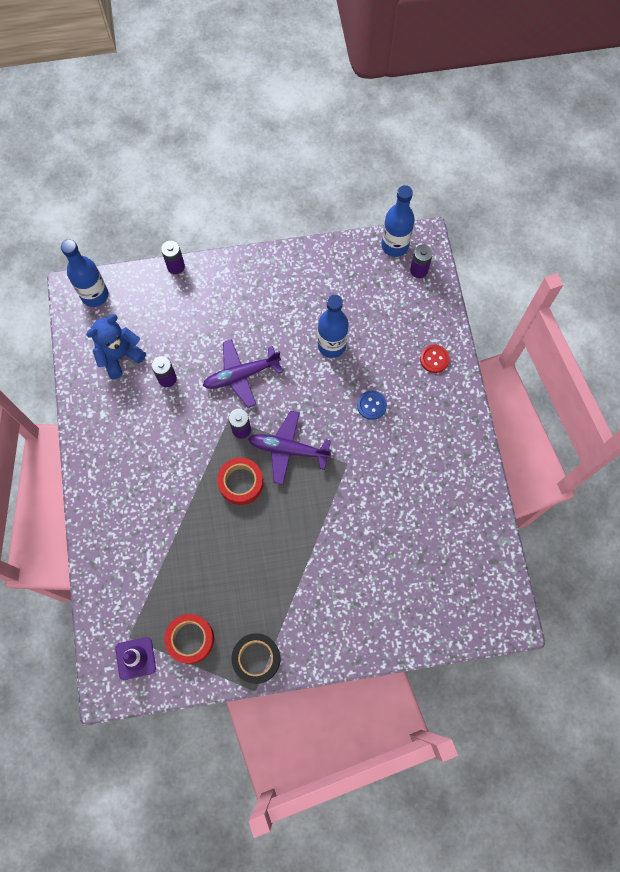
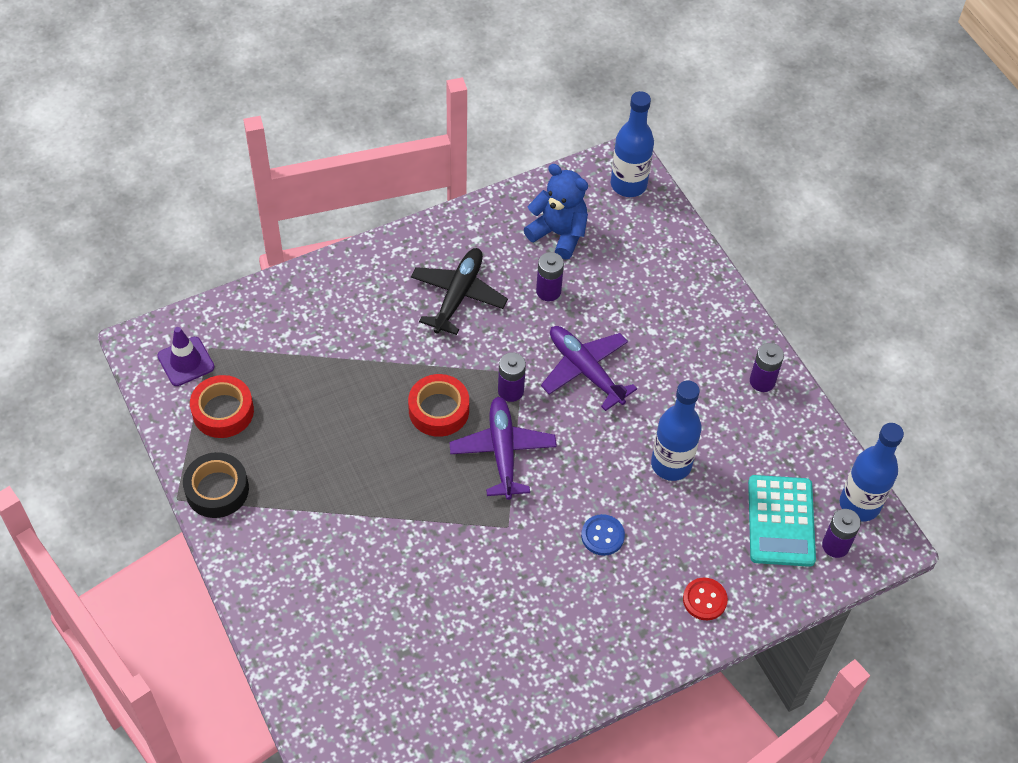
camera: 70 degrees right, 15 degrees down
purple battery [161,240,185,274] -> purple battery moved to [750,343,784,392]
none -> black plane [411,248,508,335]
none -> turquoise calculator [748,475,816,567]

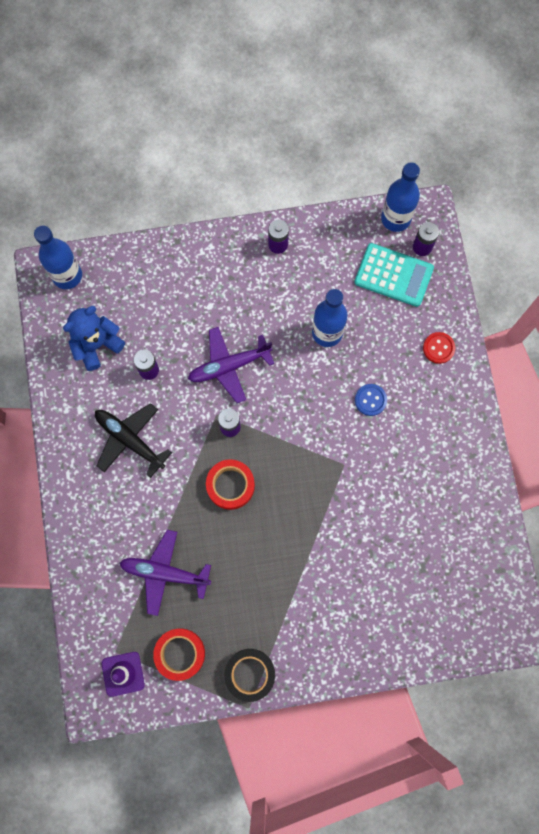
camera: 70 degrees left, 20 degrees up
purple plane [449,397,557,500] -> purple plane moved to [119,530,211,616]

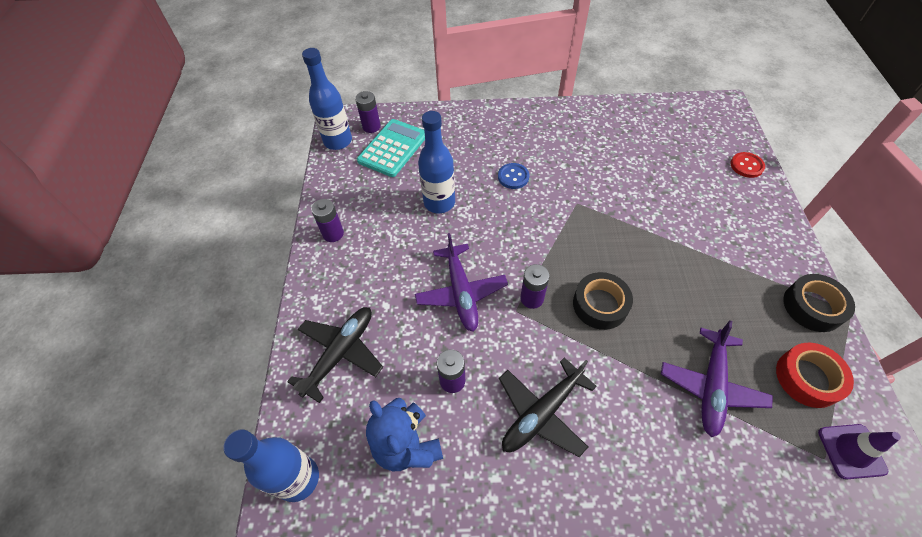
camera: 80 degrees left, 20 degrees down
red tape [206,459,255,510] -> black tape [573,272,633,330]
red button [423,332,455,364] -> red button moved to [731,152,765,178]
none -> black plane [287,307,383,403]

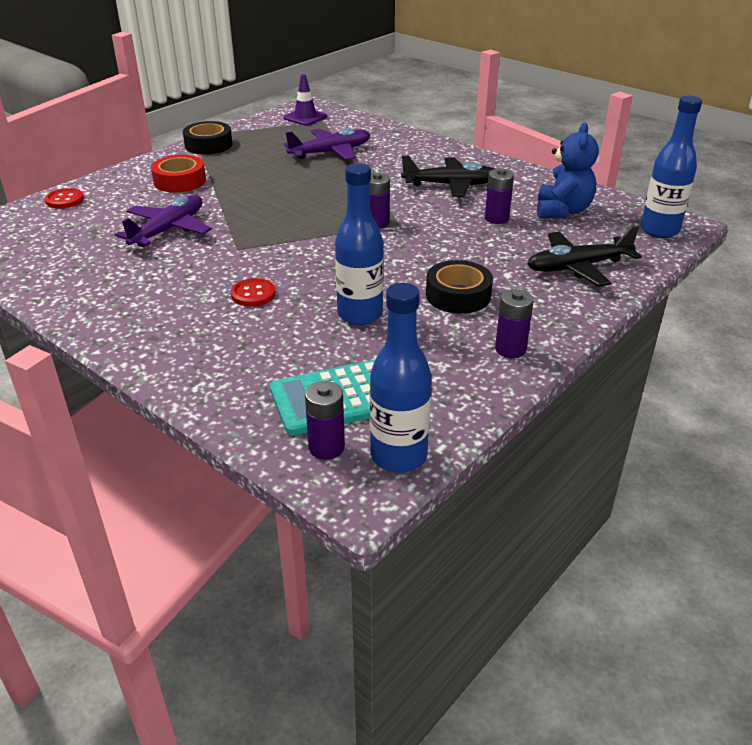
camera: 140 degrees left, 20 degrees down
purple plane [415,233,508,332] -> purple plane moved to [115,195,212,247]
blue button [498,163,529,189] -> red button [231,278,276,307]
black tape [573,272,633,330] -> black tape moved to [426,260,493,314]
red tape [776,343,854,408] -> red tape moved to [151,155,206,193]

